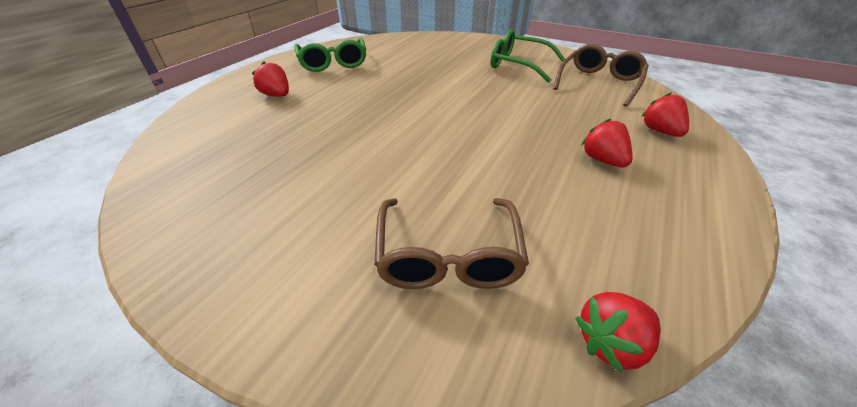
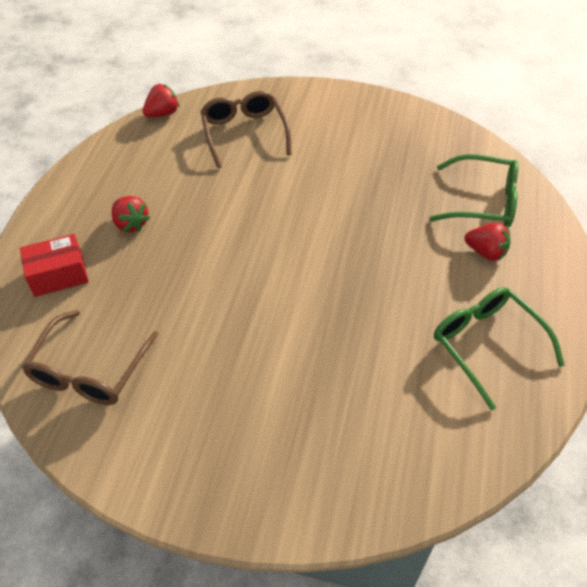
camera: 165 degrees right, 10 degrees up
green glasses [491,29,565,83] -> green glasses moved to [429,154,519,227]
red strawberry [641,92,689,137] -> red box [20,234,89,297]

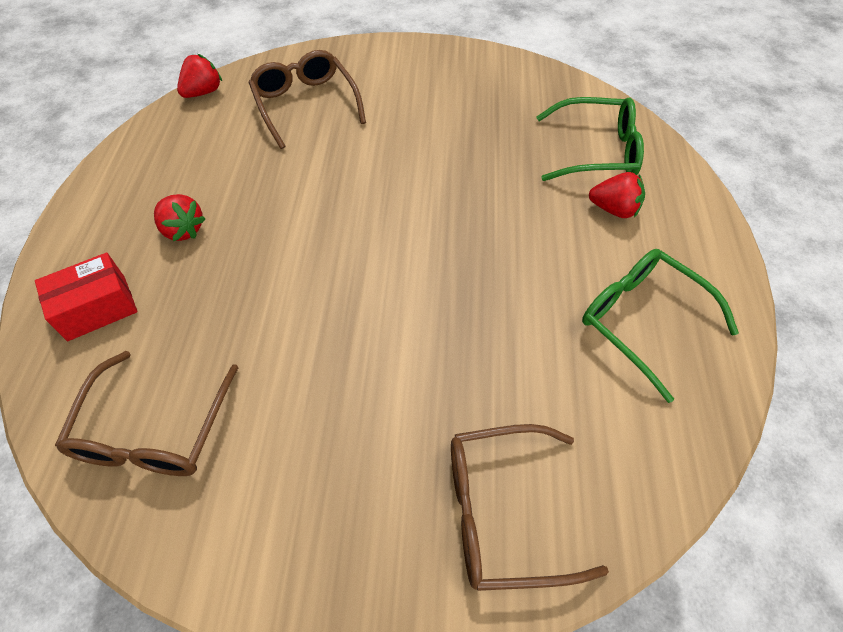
camera: 10 degrees left, 5 degrees up
none -> brown glasses [451,424,609,591]

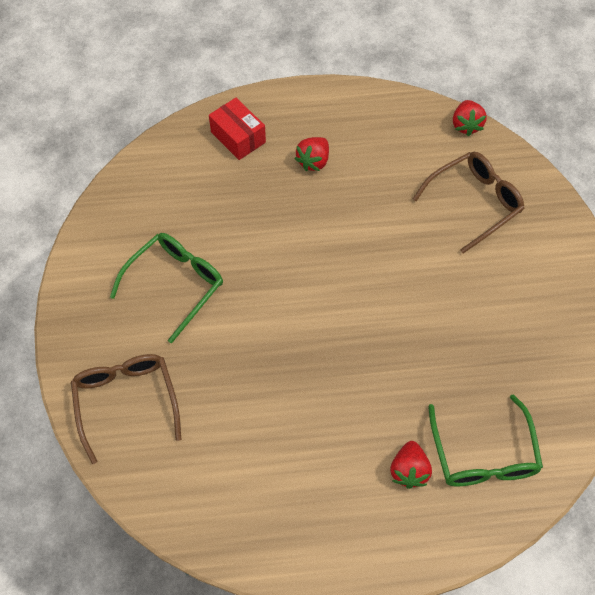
camera: 80 degrees right, 5 degrees up
brown glasses [55,351,238,476] -> none
red strawberry [177,54,222,98] -> red strawberry turned 60 degrees clockwise [453,100,487,136]
green glasses [582,249,739,403] -> green glasses moved to [110,233,223,343]

